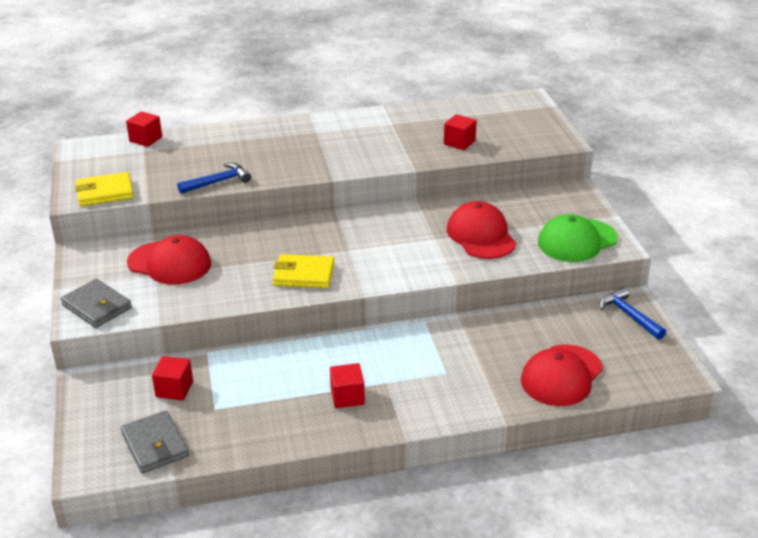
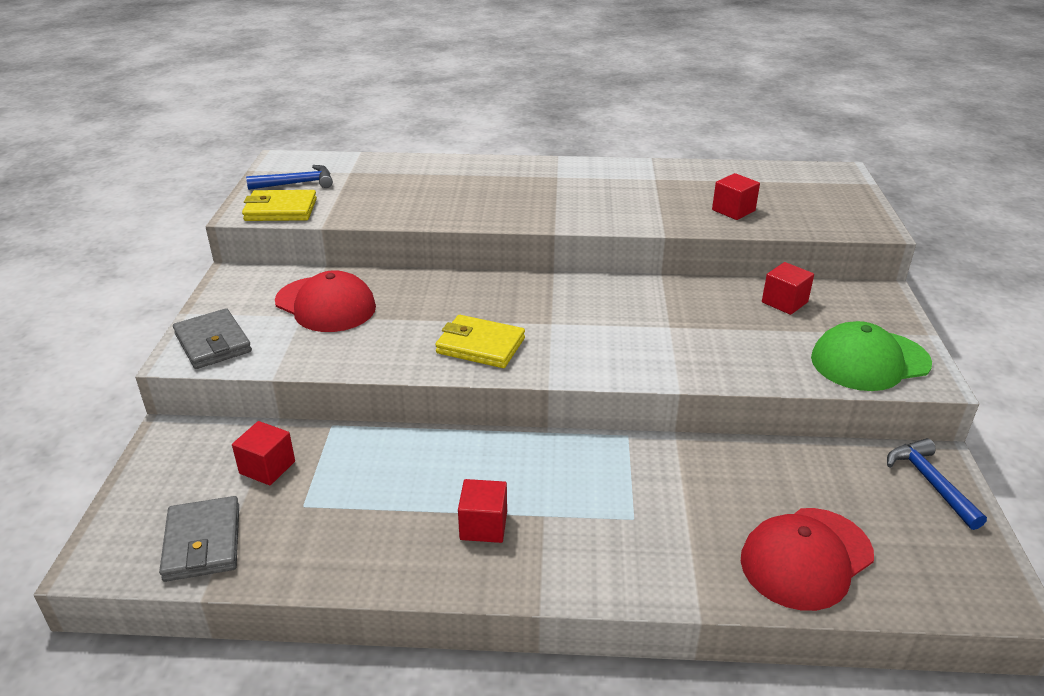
camera: 15 degrees right, 0 degrees up
red cube [126,111,162,147] -> red cube moved to [762,262,814,315]
blue hammer [177,163,251,194] -> blue hammer moved to [246,165,333,190]
red cap [447,201,516,259] -> none

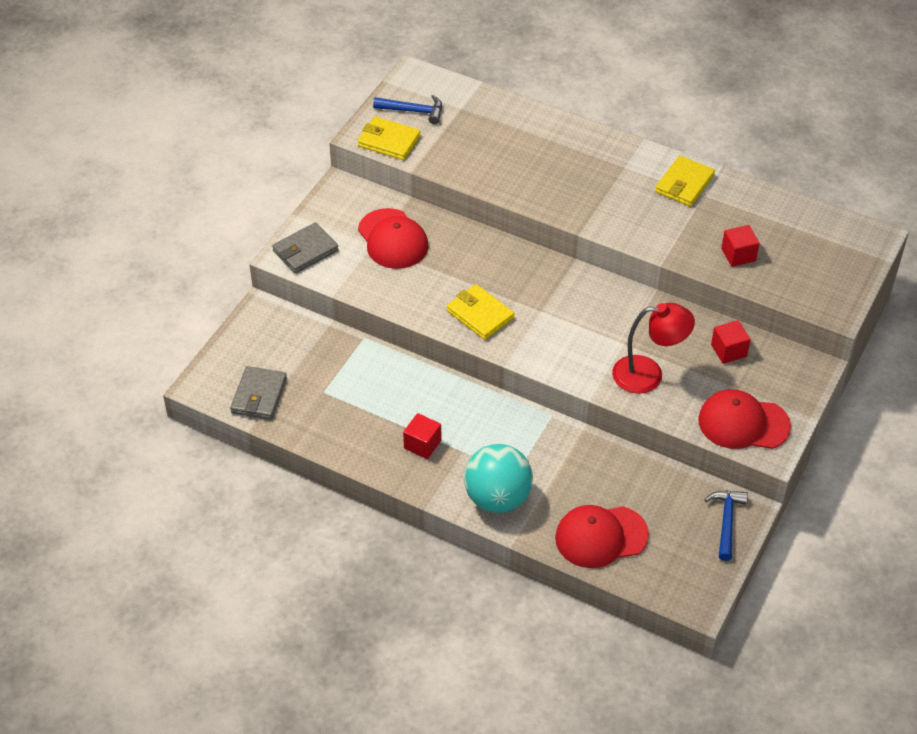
camera: 25 degrees right, 15 degrees up
grey wallet [173,308,252,369] -> grey wallet turned 60 degrees clockwise [272,222,339,274]
red cube [232,421,295,485] -> none
green cap [811,321,932,391] -> red cap [698,389,791,449]
none -> turquoise ball [464,444,533,513]
none -> red lamp [612,303,695,394]
none -> yellow wallet [655,156,715,207]

